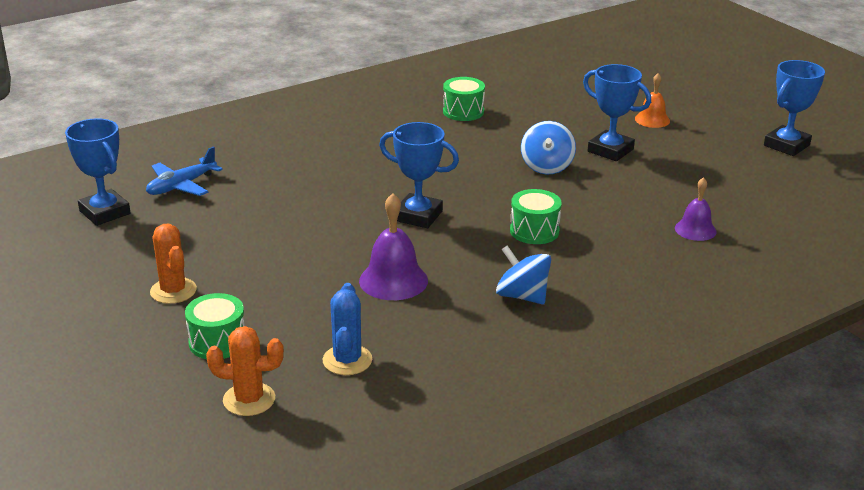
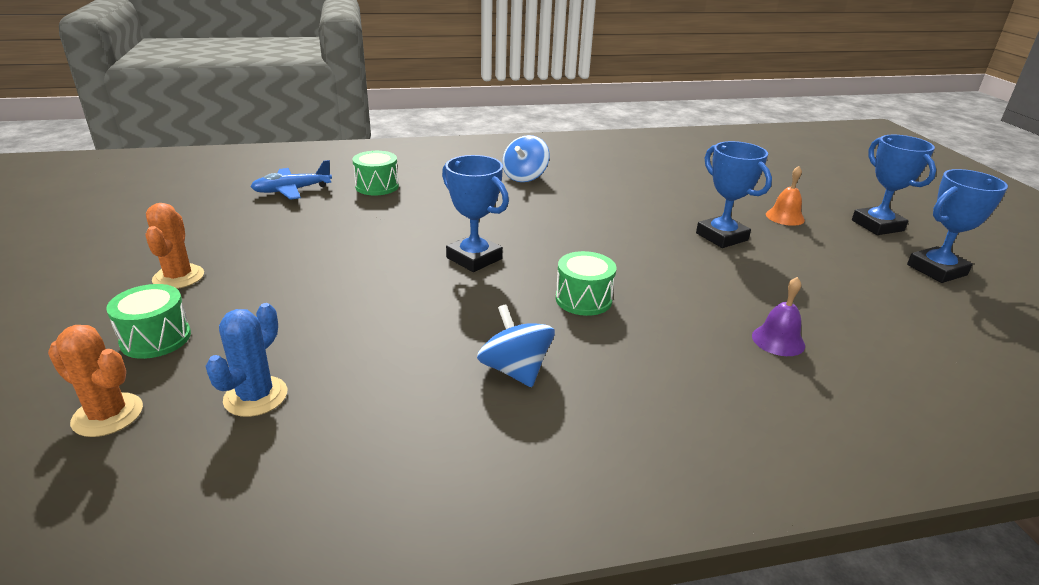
camera: 20 degrees right, 0 degrees up
blue trophy [65,118,131,226] -> blue trophy moved to [852,135,936,235]
purple bell [359,193,428,300] -> none
green drum [443,77,485,121] -> green drum moved to [353,151,399,195]
blue spinning top [521,121,576,174] -> blue spinning top moved to [502,135,549,182]

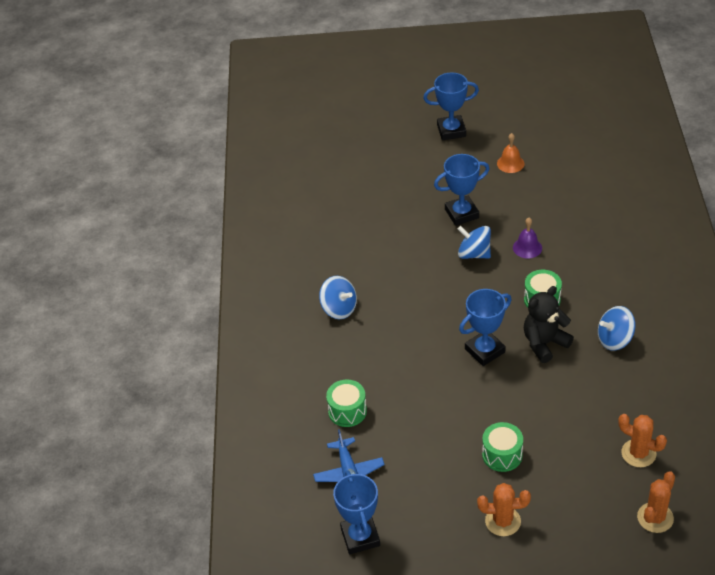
camera: 75 degrees left, 15 degrees up
green drum [106,284,191,359] -> green drum moved to [482,422,523,472]
blue cactus [205,303,287,417] -> orange cactus [618,414,667,467]
purple bell [752,277,805,356] -> purple bell moved to [513,218,542,258]
orange bell [766,166,805,226] -> orange bell moved to [497,133,524,173]
blue trophy [907,169,1008,283] -> blue trophy moved to [333,470,380,554]
none -> blue spinning top [458,226,491,259]
none -> black teddy bear [524,286,574,363]

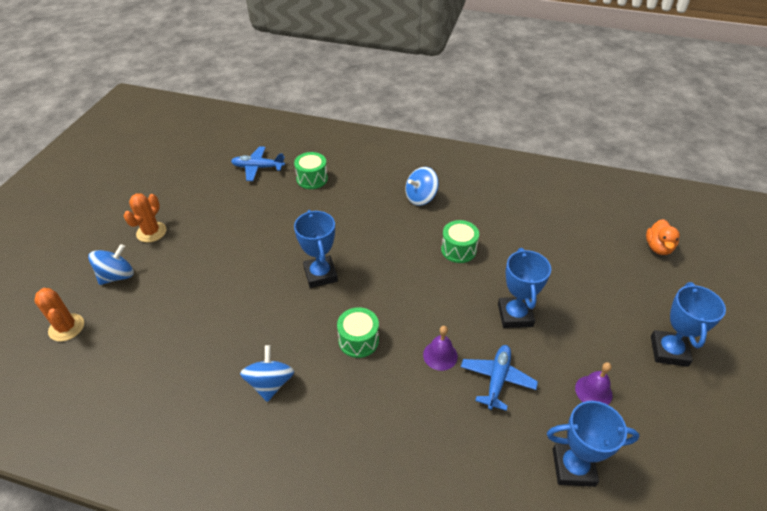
camera: 105 degrees right, 0 degrees up
blue trophy [333,470,380,554] -> blue trophy moved to [547,401,640,487]
blue spinning top [458,226,491,259] -> blue spinning top moved to [88,244,134,285]
green drum [482,422,523,472] -> green drum moved to [441,220,479,263]
orange bell [497,133,524,173] -> purple bell [575,362,613,405]
black teddy bear [524,286,574,363] -> none
orange cactus [618,414,667,467] -> none
none -> blue plane [461,345,538,411]
none -> orange duck [646,219,680,255]

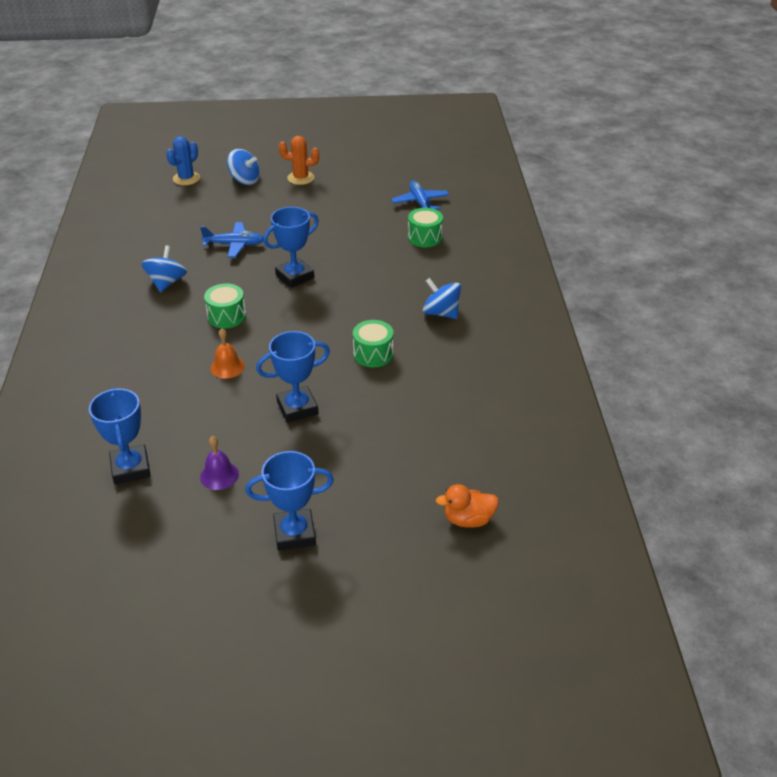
camera: 70 degrees right, 5 degrees down
orange cactus [34,288,84,341] -> blue cactus [166,136,200,185]
blue spinning top [240,345,294,402] -> blue spinning top turned 60 degrees counterclockwise [141,245,187,292]
purple bell [423,326,458,371] -> orange bell [211,329,245,379]
blue plane [461,345,538,411] -> blue plane moved to [200,222,263,258]

